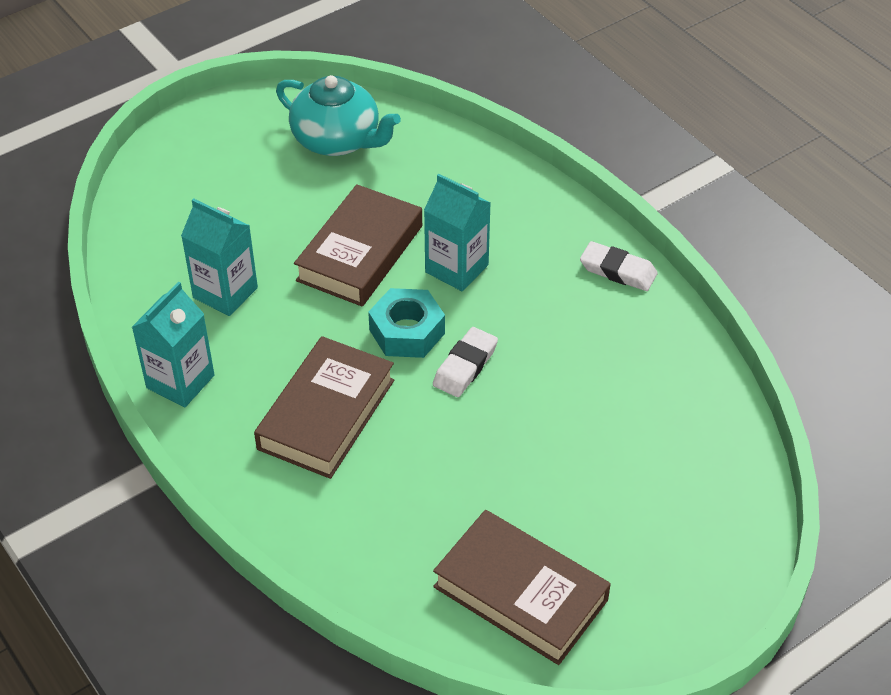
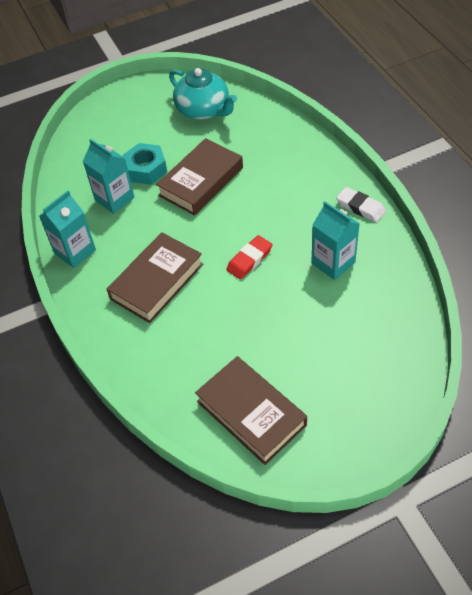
camera: 15 degrees right, 5 degrees up
turquoise nut [368,288,445,358] -> turquoise nut moved to [123,143,167,185]
turquoise carton [424,174,491,291] -> turquoise carton moved to [311,201,360,280]
white eraser [433,327,498,397] -> red eraser [226,235,272,280]

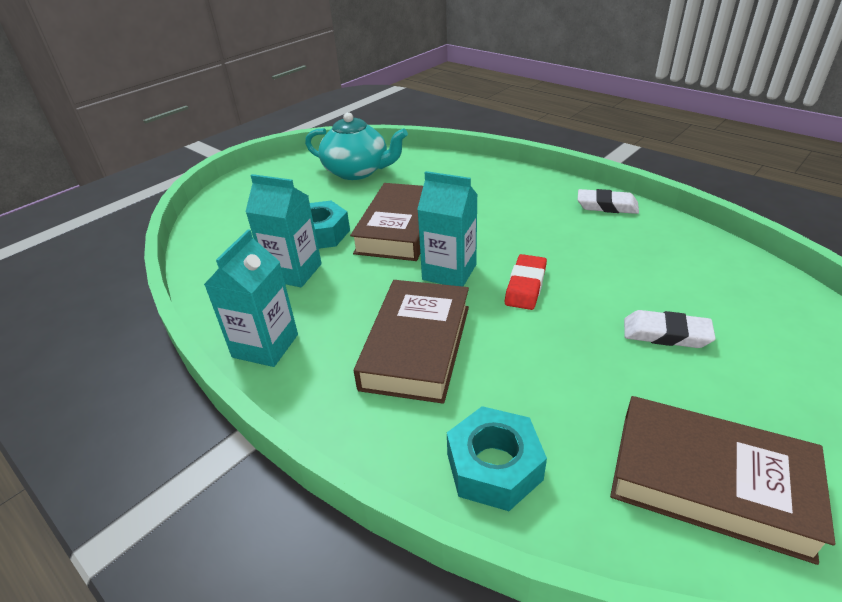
camera: 25 degrees left, 15 degrees down
turquoise carton [311,201,360,280] -> turquoise carton moved to [417,171,478,286]
none -> turquoise nut [447,406,547,511]
none -> white eraser [624,310,716,348]

